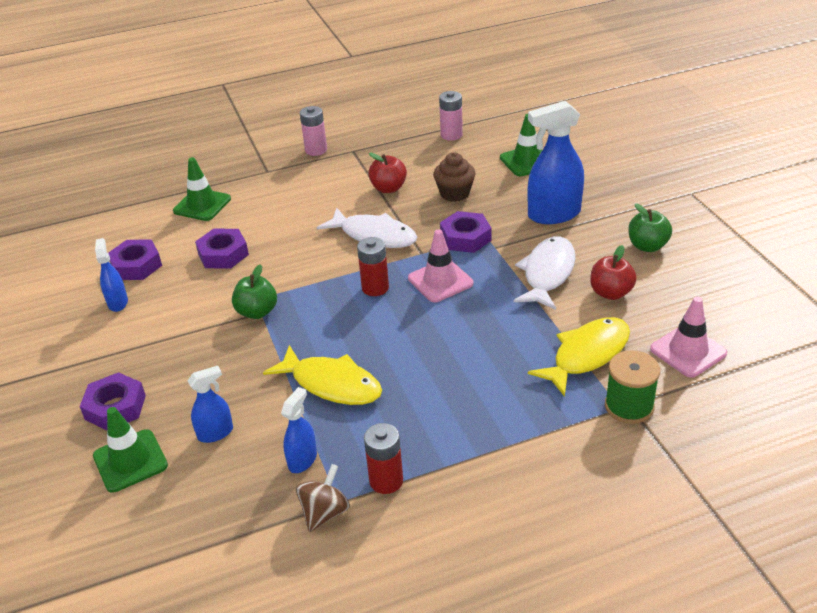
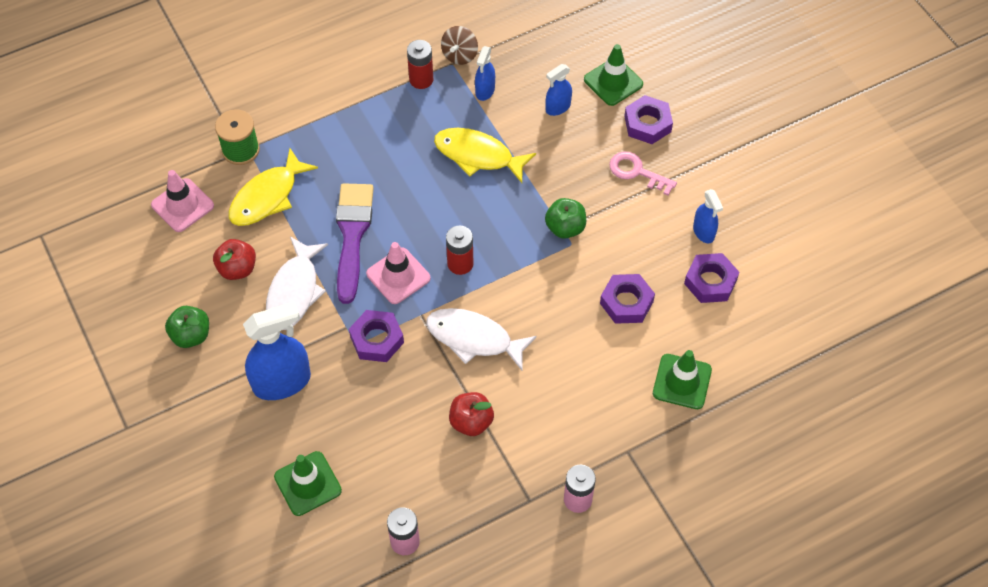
camera: 170 degrees right, 20 degrees up
brown cupcake [433,152,475,202] -> none
none -> purple brush [336,183,374,304]
none -> pink key [609,151,677,196]

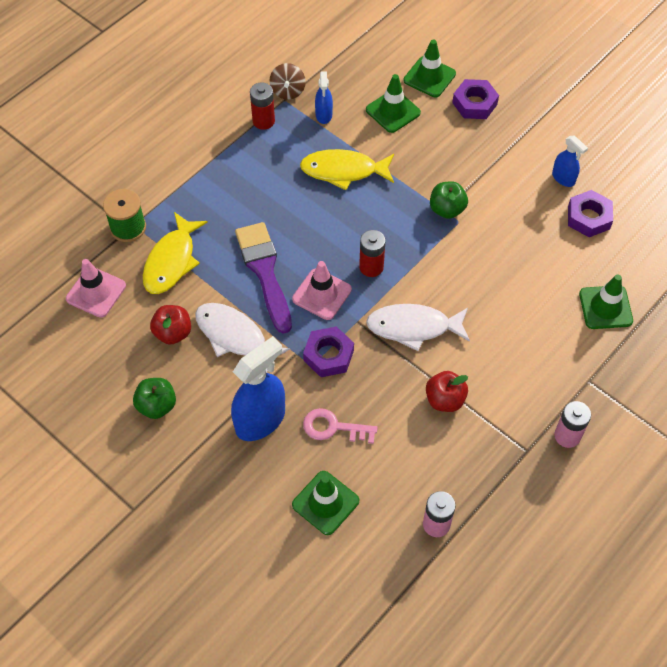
camera: 20 degrees left, 0 degrees up
white fish [266,237,328,330] -> white fish turned 135 degrees clockwise [195,303,290,373]
blue spray bottle [546,64,572,116] -> green traffic cone [366,74,421,133]
purple nut [600,274,655,324] -> none
pink key [609,151,677,196] -> pink key moved to [303,408,378,444]

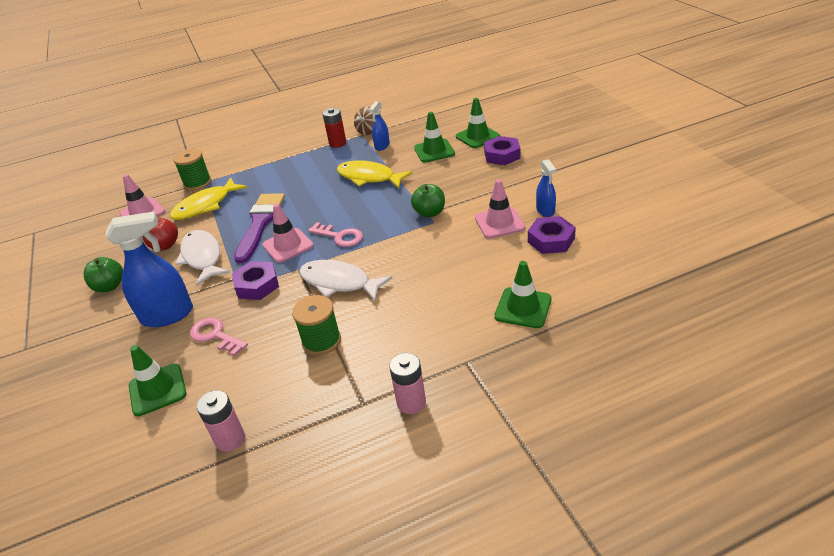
camera: 30 degrees right, 20 degrees down
red battery [359,230,386,277] -> pink key [308,222,363,247]
red apple [426,371,468,412] -> green spool [292,295,341,355]
none -> pink traffic cone [475,179,525,239]

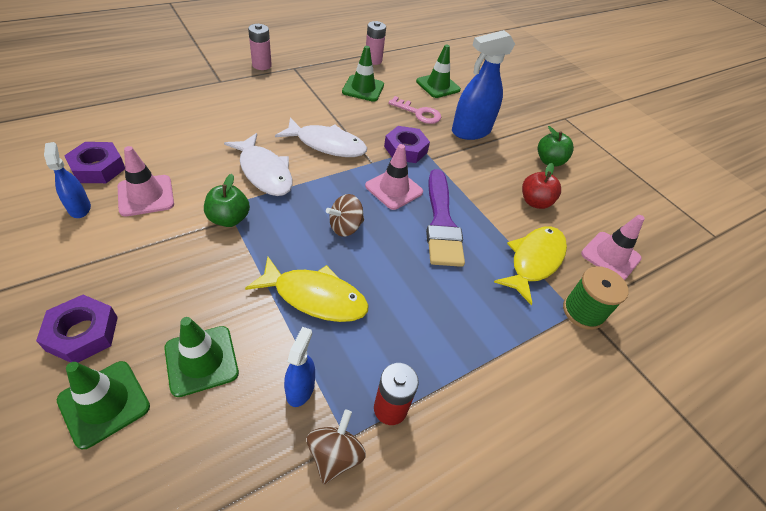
camera: 160 degrees right, 10 degrees up
white fish [175,230,230,286] -> white fish moved to [224,133,293,196]
green spool [292,295,341,355] -> none
pink key [308,222,363,247] -> none
green traffic cone [494,261,552,328] -> green traffic cone moved to [342,46,384,102]
none -> brown spinning top [326,194,364,237]

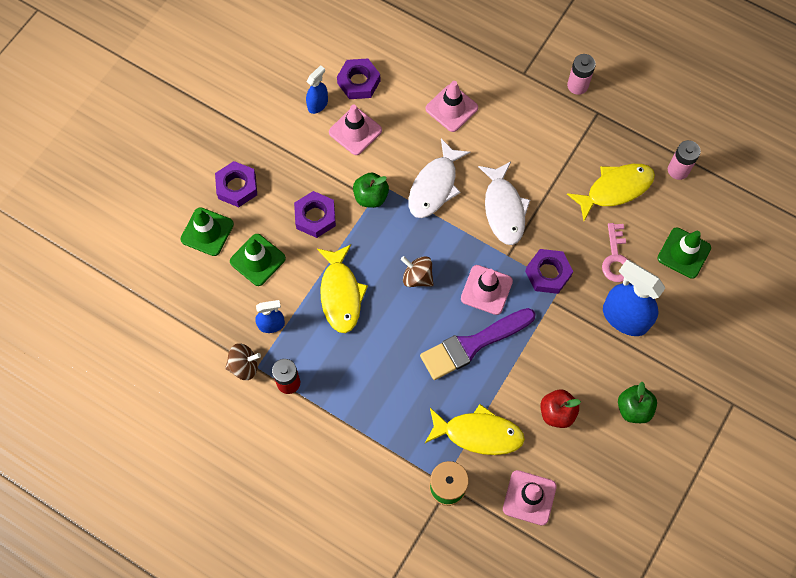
camera: 70 degrees right, 20 degrees up
green traffic cone [342,46,384,102] -> yellow fish [567,164,655,221]
none -> purple nut [294,191,336,238]
none -> pink traffic cone [425,81,478,132]

